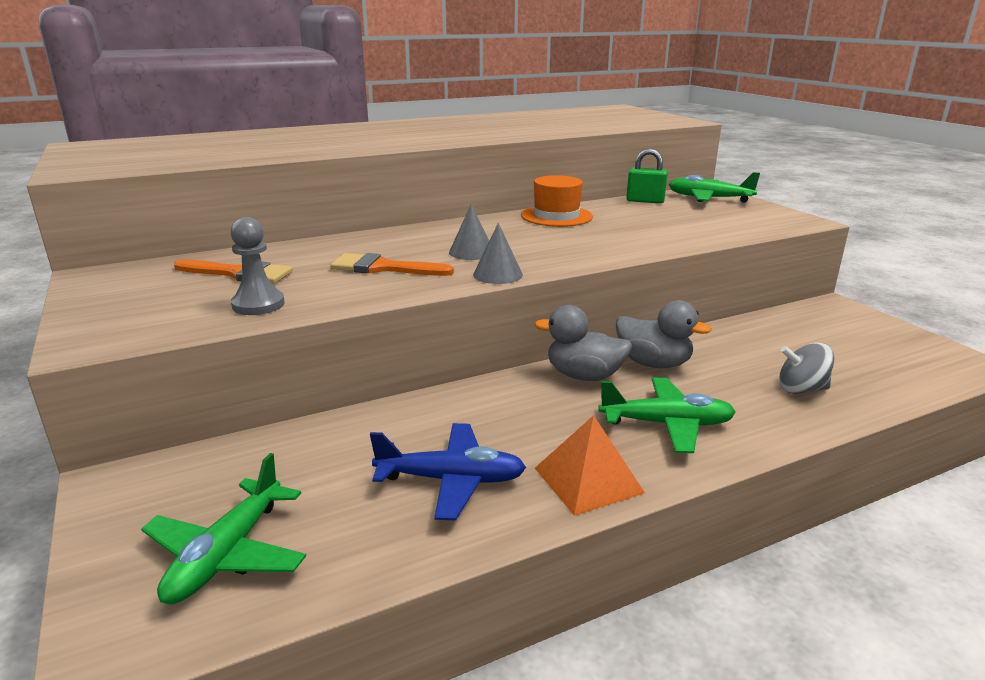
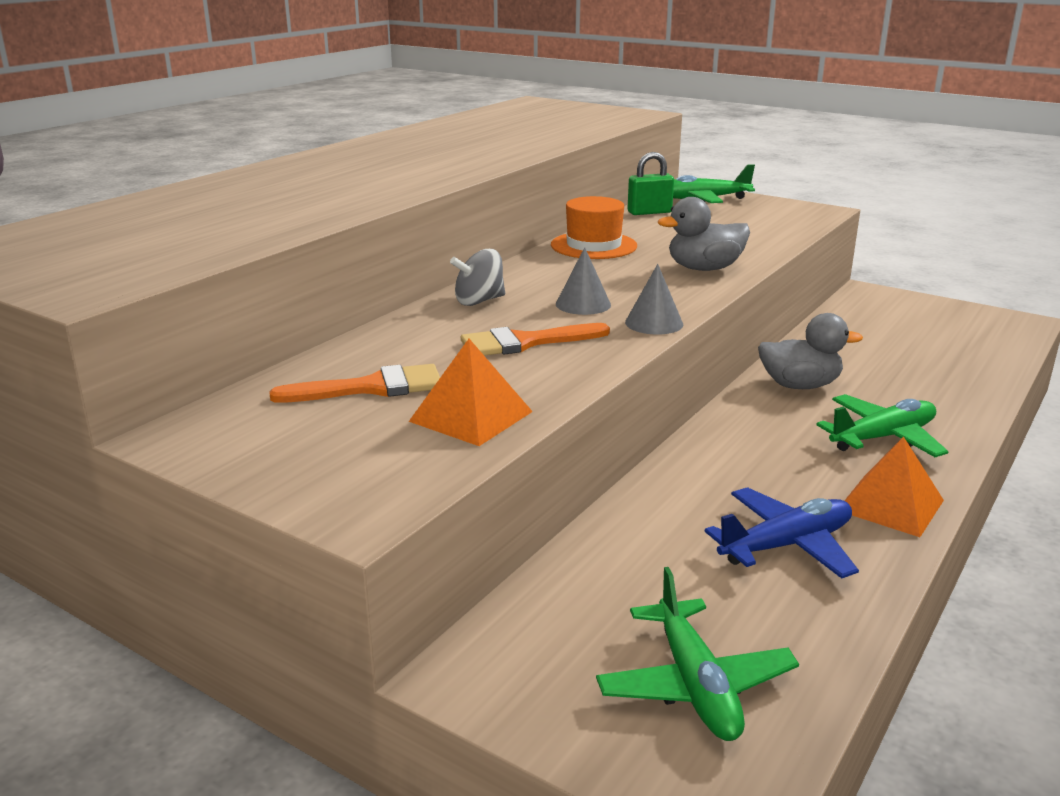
camera: 30 degrees left, 0 degrees up
grey pawn [230,217,285,315] -> orange pyramid [409,339,533,446]
grey duck [534,305,632,381] -> grey duck moved to [658,197,750,271]
grey spinning top [779,343,834,394] -> grey spinning top moved to [450,249,505,306]

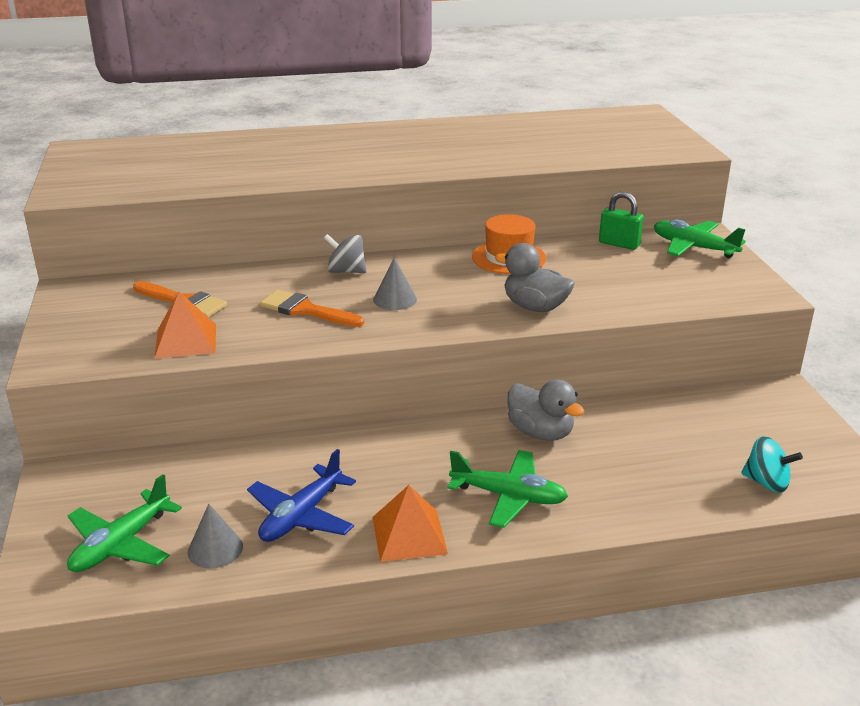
camera: 45 degrees right, 5 degrees up
grey cone [625,264,683,334] -> grey cone moved to [188,504,243,568]
blue plane [705,487,859,579] -> blue plane turned 105 degrees clockwise [247,449,356,542]
none -> turquoise spinning top [741,436,803,493]

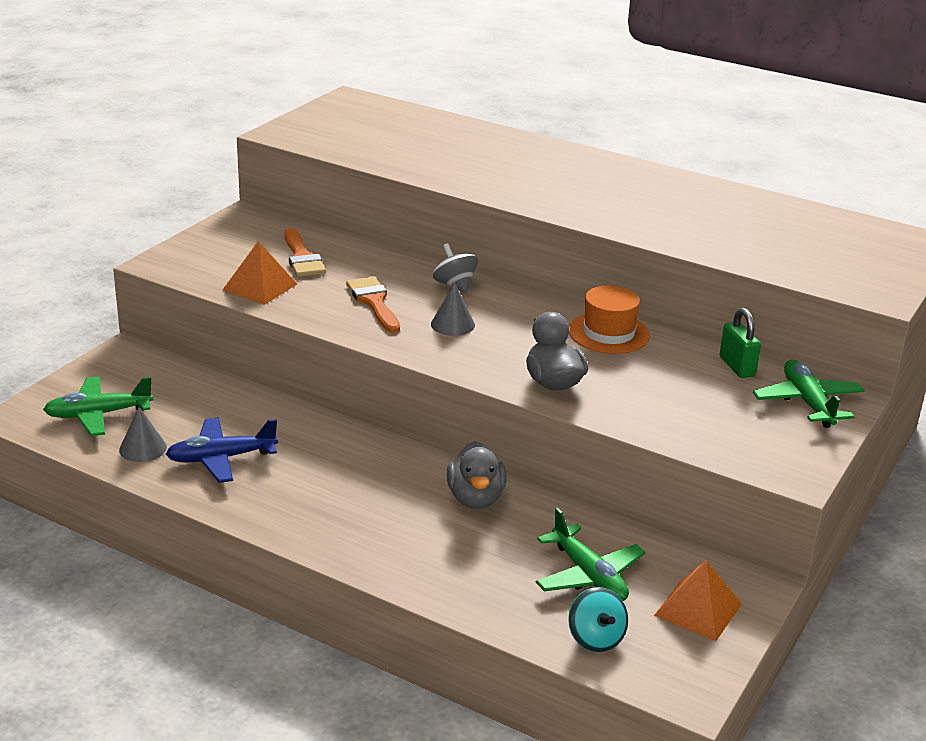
camera: 40 degrees right, 0 degrees up
orange pyramid [372,485,448,562] -> orange pyramid moved to [654,560,742,641]
green plane [448,450,568,528] -> green plane moved to [535,507,645,601]

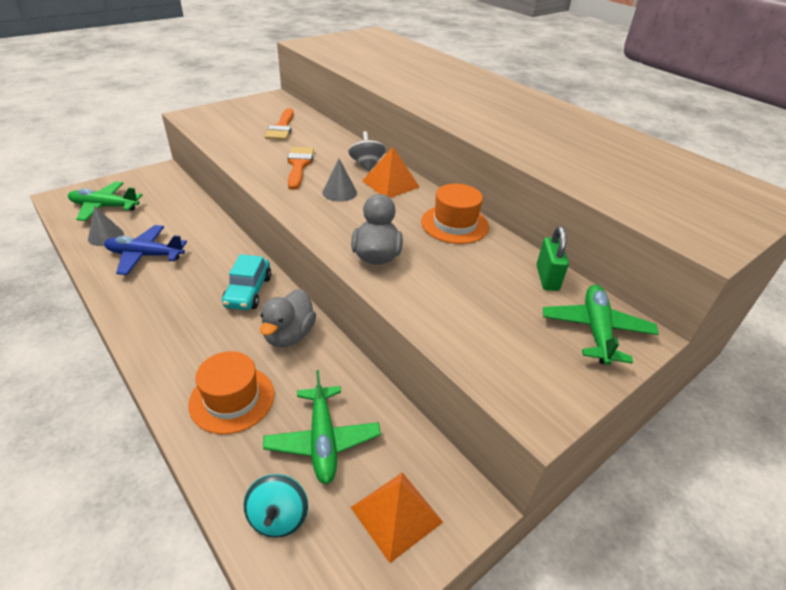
camera: 20 degrees right, 10 degrees up
orange pyramid [223,241,297,305] -> orange pyramid moved to [362,147,420,198]
none -> orange hat [188,351,274,434]
none -> turquoise car [222,254,271,310]

